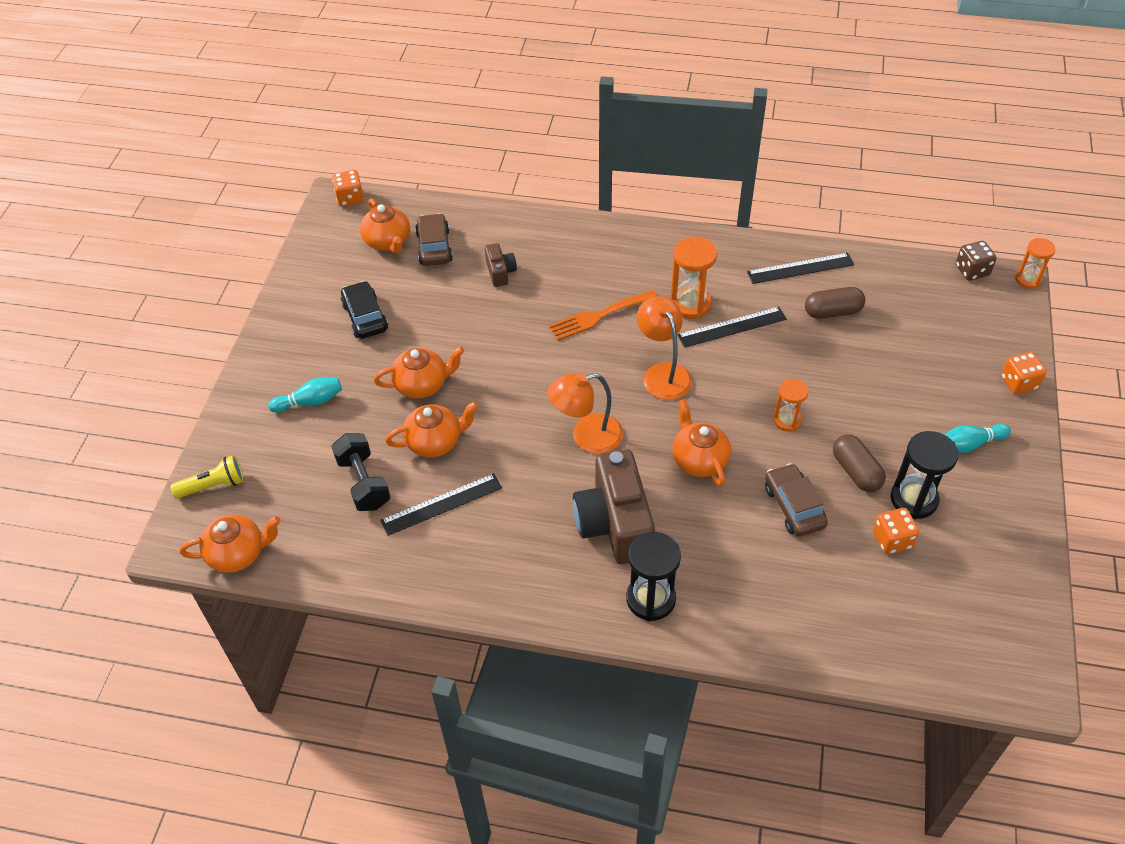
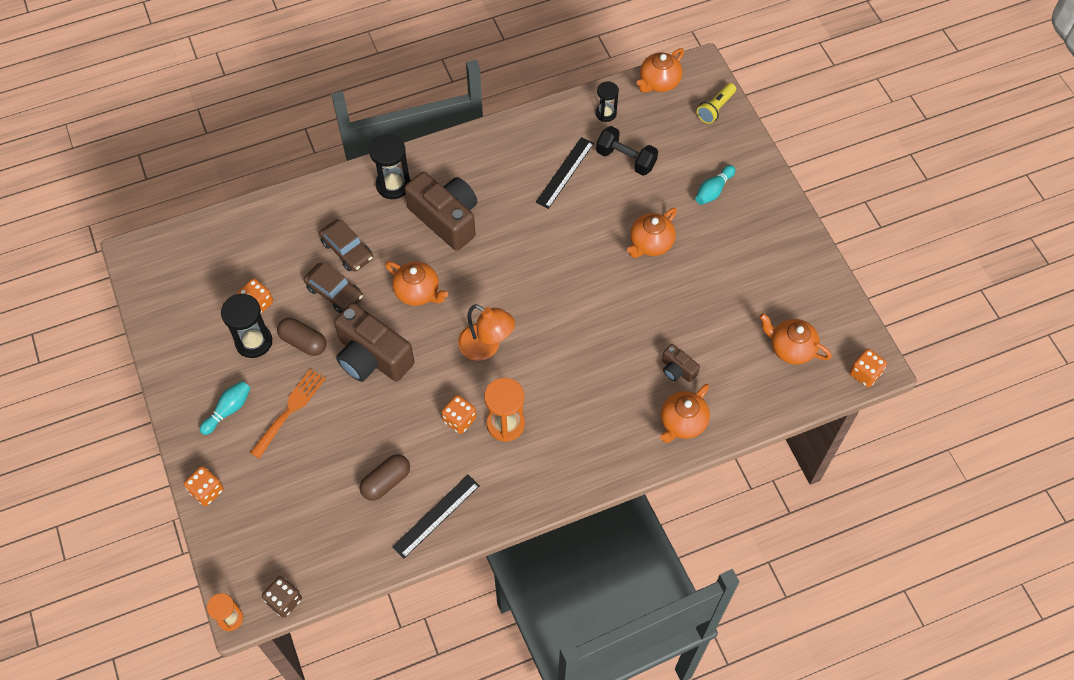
camera: 145 degrees right, 10 degrees up
black car [341,281,388,339] -> none
orange teapot [385,401,478,457] -> orange teapot moved to [660,384,710,443]
brown car [415,213,453,266] -> brown car moved to [319,219,373,272]
orange lamp [548,373,623,454] -> none
orange fork [549,290,658,340] -> orange fork moved to [250,369,326,459]
black ruler [677,307,787,348] -> orange dice [441,395,476,434]
orange hourglass [773,379,809,432] -> brown camera [334,303,414,382]
none -> black hourglass [596,81,619,122]

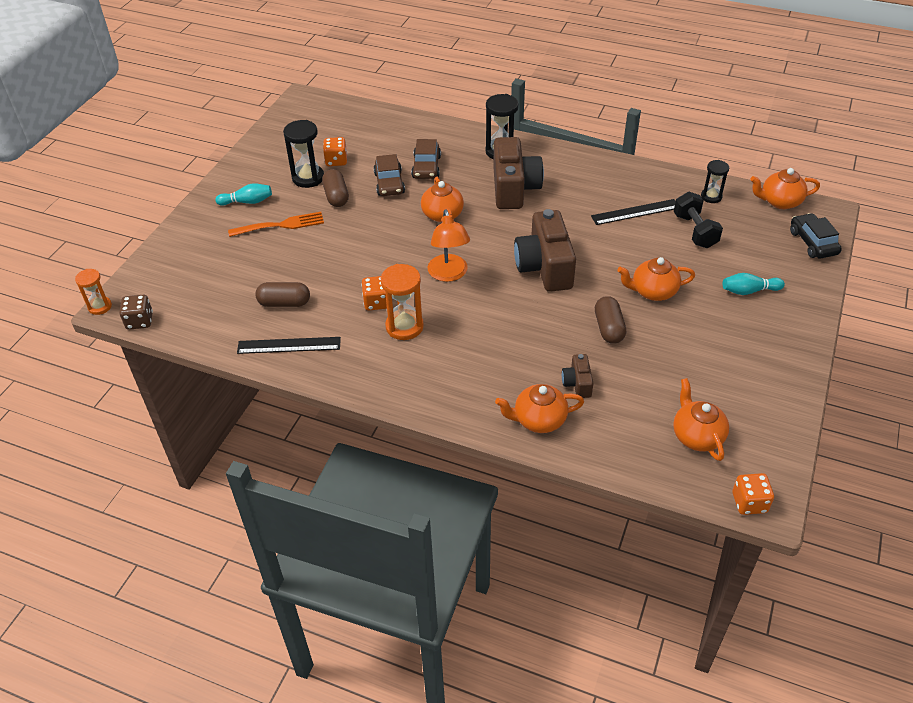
camera: 45 degrees right, 15 degrees down
orange dice [184,466,224,506] -> none
brown camera [334,303,414,382] -> brown camera moved to [514,209,576,292]
yellow flashlight [697,83,736,124] -> black car [790,213,842,258]
none -> brown capsule [595,296,626,344]

